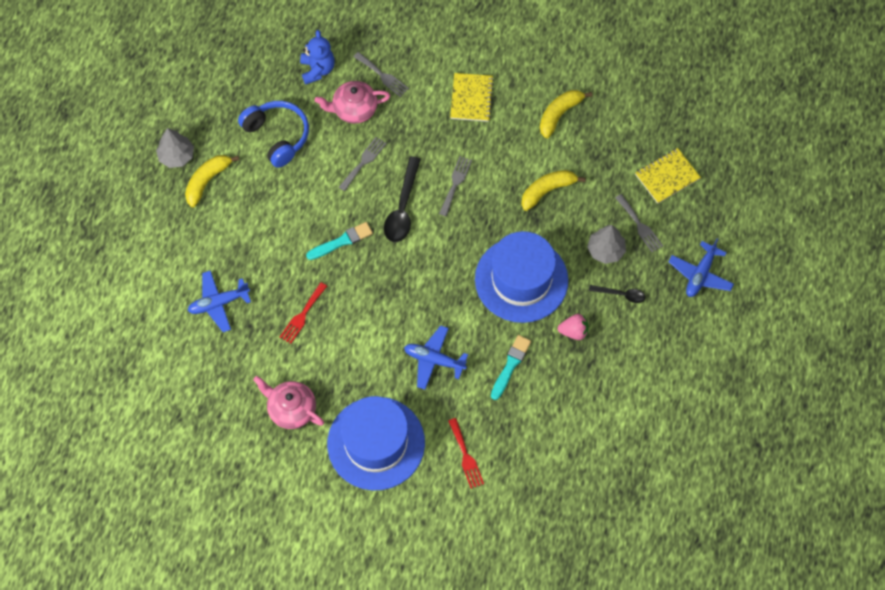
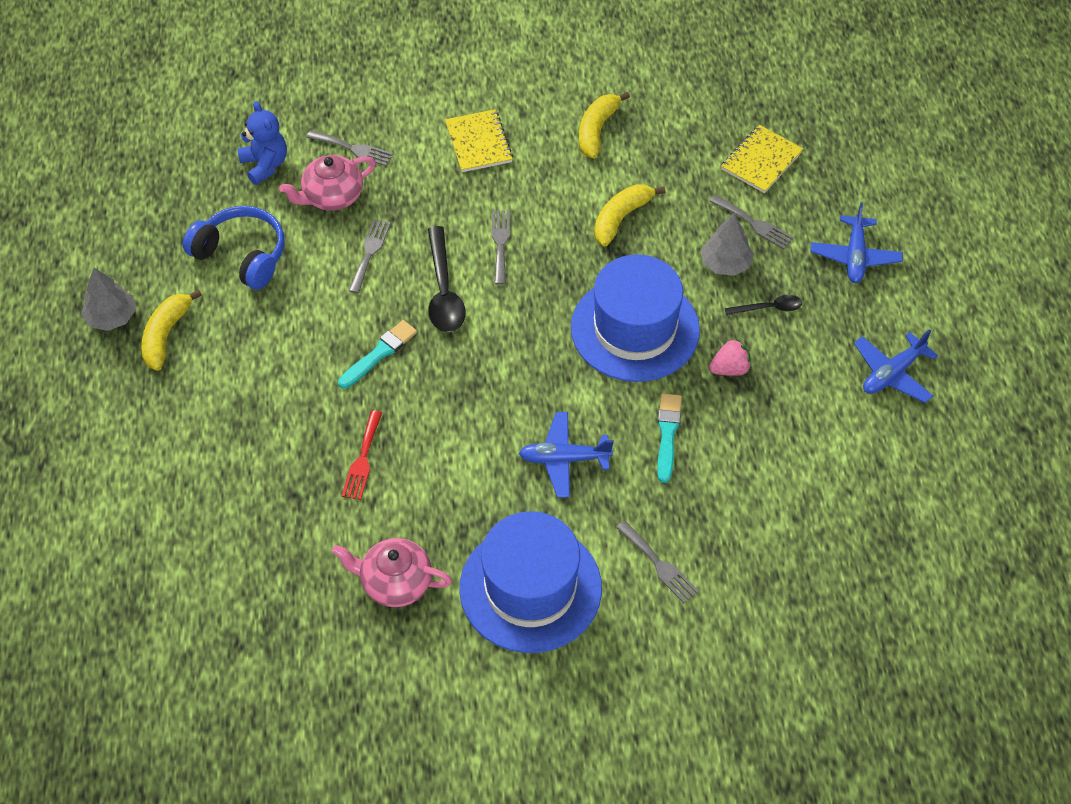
camera: 20 degrees left, 10 degrees down
blue plane [187,270,251,332] -> blue plane moved to [854,329,938,403]
red fork [448,418,484,488] -> grey fork [616,521,699,603]

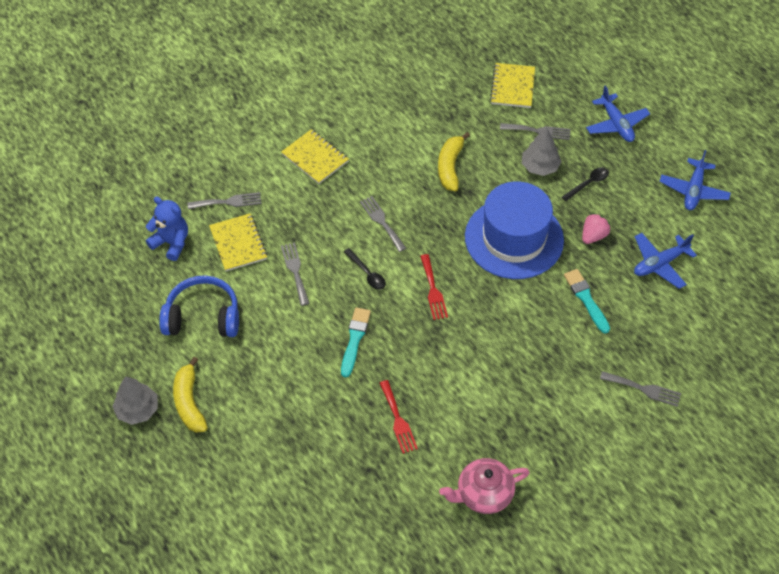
camera: 30 degrees left, 0 degrees up
pink teapot [279,155,376,211] -> yellow notebook [209,213,268,271]
black spoon [428,226,465,332] -> black spoon [344,248,386,290], size x0.56
blue hat [459,511,602,653] -> none
blue plane [519,412,614,497] -> blue plane moved to [634,233,697,289]
yellow banana [579,92,630,159] -> none
none -> red fork [420,254,448,320]

